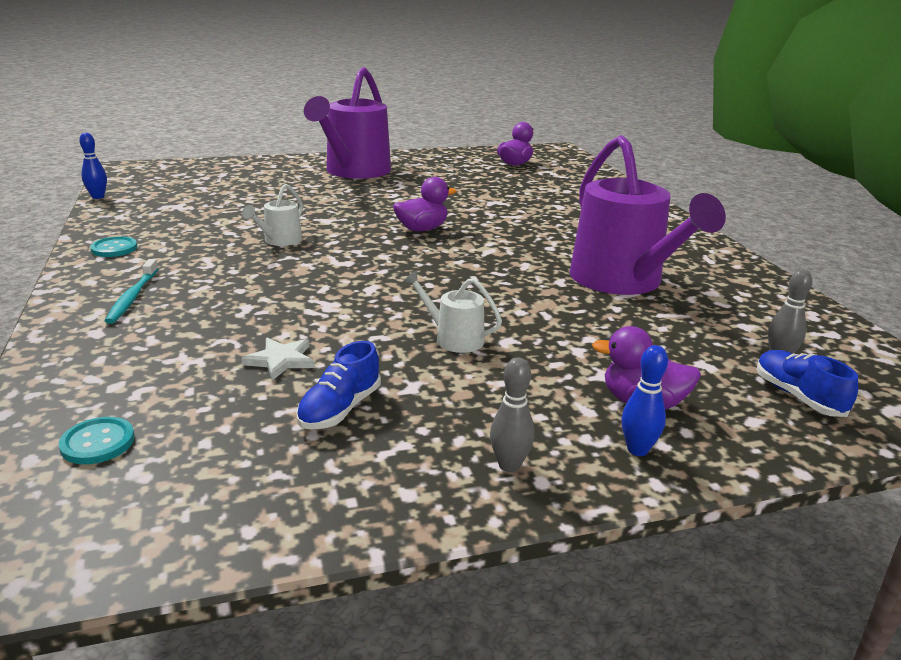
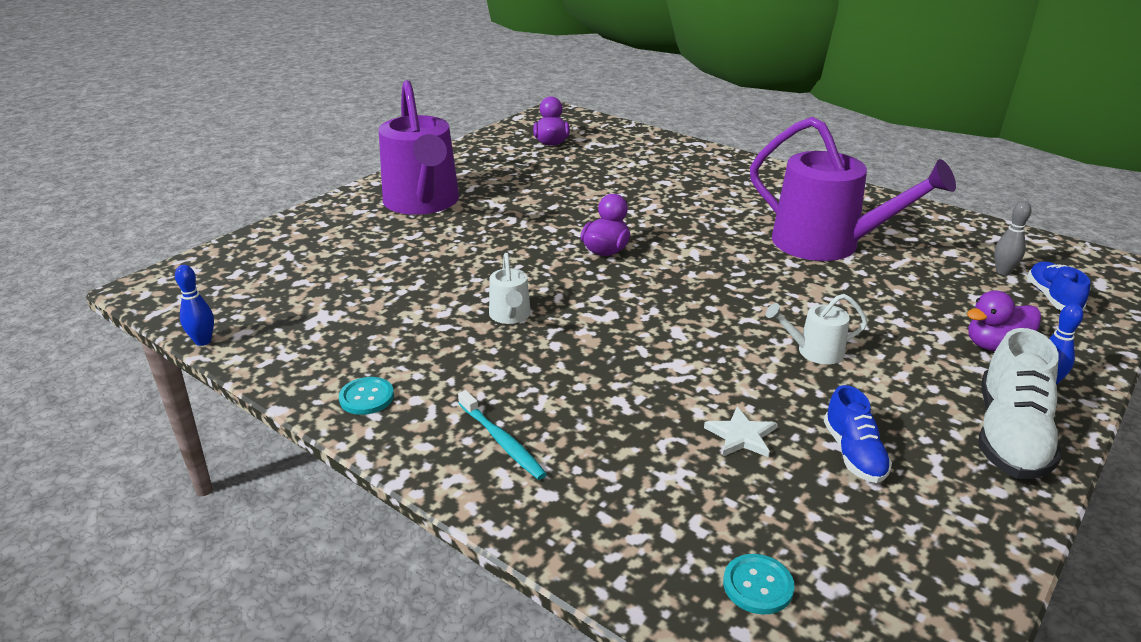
camera: 35 degrees left, 5 degrees up
grey bowling pin [490,357,535,472] -> white shoe [979,328,1061,479]
blue shoe [757,350,858,417] -> blue shoe turned 60 degrees clockwise [1027,262,1090,311]

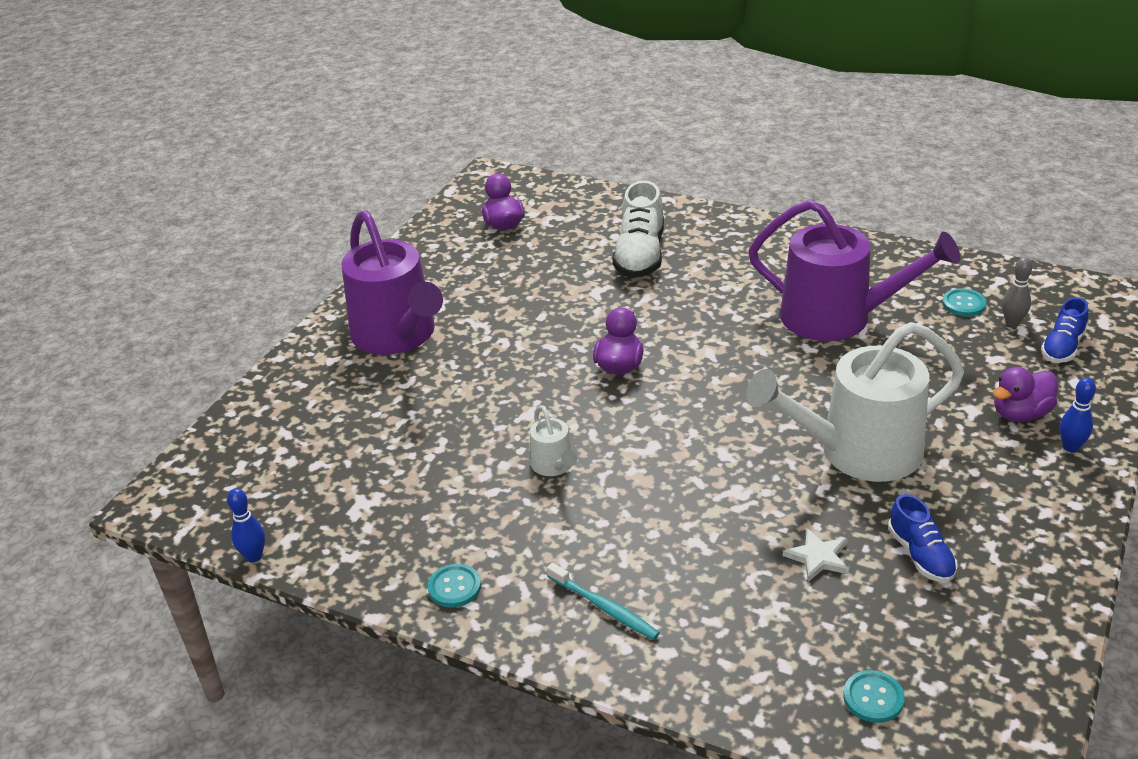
camera: 10 degrees left, 5 degrees up
white watering can [766,294,868,364] -> white watering can [747,322,964,482], size x2.29
white shoe [979,328,1061,479] -> white shoe moved to [612,180,664,278]
blue shoe [1027,262,1090,311] -> blue shoe turned 135 degrees counterclockwise [1041,297,1089,363]
none -> turquoise button [942,288,986,316]

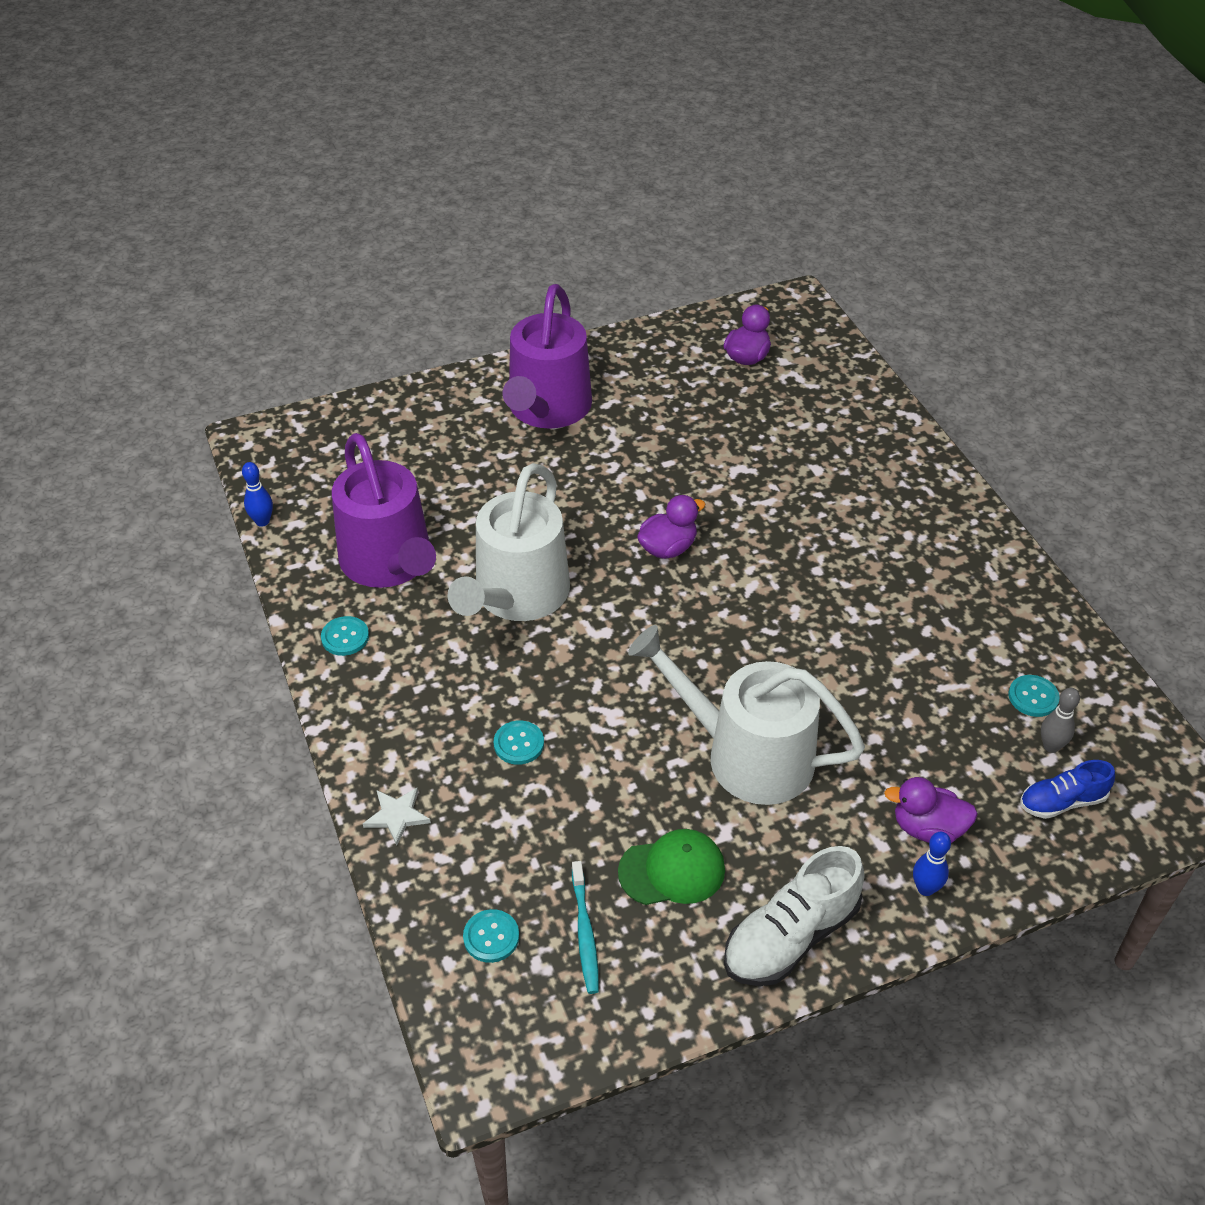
camera: 40 degrees right, 10 degrees up
white watering can [530,405,578,476] -> white watering can [448,463,570,621], size x2.29
turquoise toothbrush [547,563,660,640] -> turquoise toothbrush moved to [572,861,599,994]
white shoe [612,180,664,278] -> white shoe moved to [724,846,865,986]
purple watering can [748,200,960,341] -> purple watering can moved to [332,433,436,588]
white star [783,528,849,582] -> white star moved to [363,787,431,846]
blue shoe [888,494,957,583] -> green cap [618,829,725,905]
none -> turquoise button [494,720,544,765]

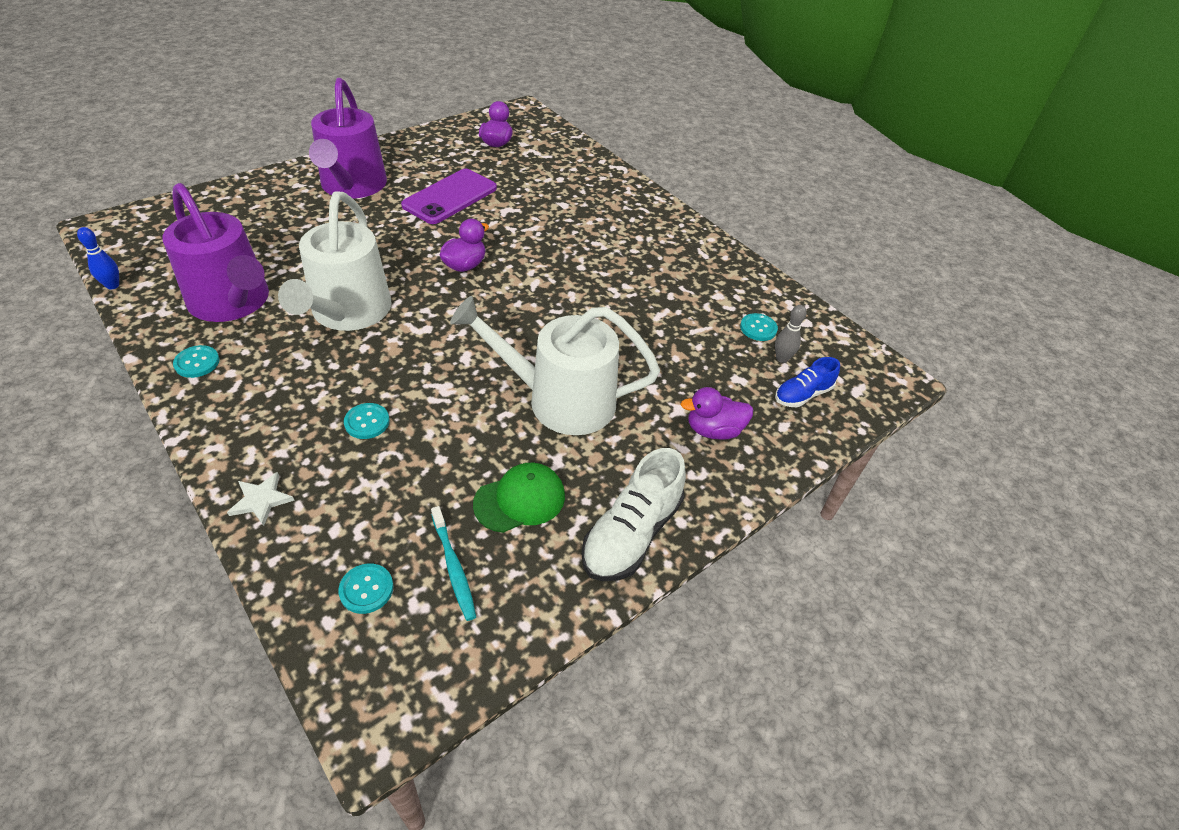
camera: 20 degrees left, 0 degrees up
blue bowling pin [913,832,951,896] -> none
none -> purple phone [401,169,497,224]

